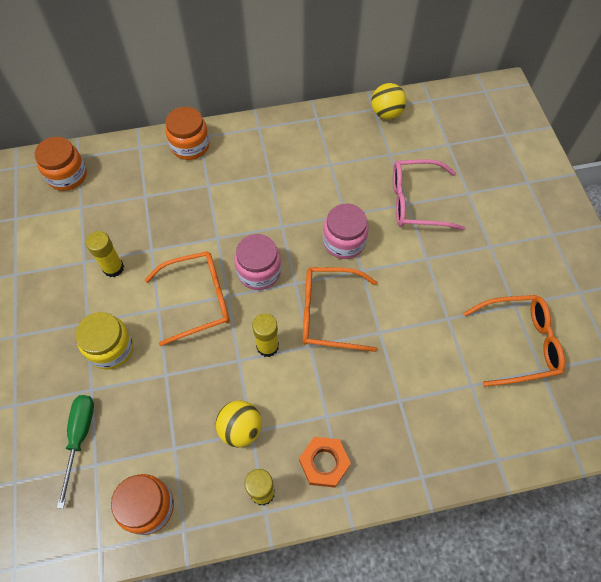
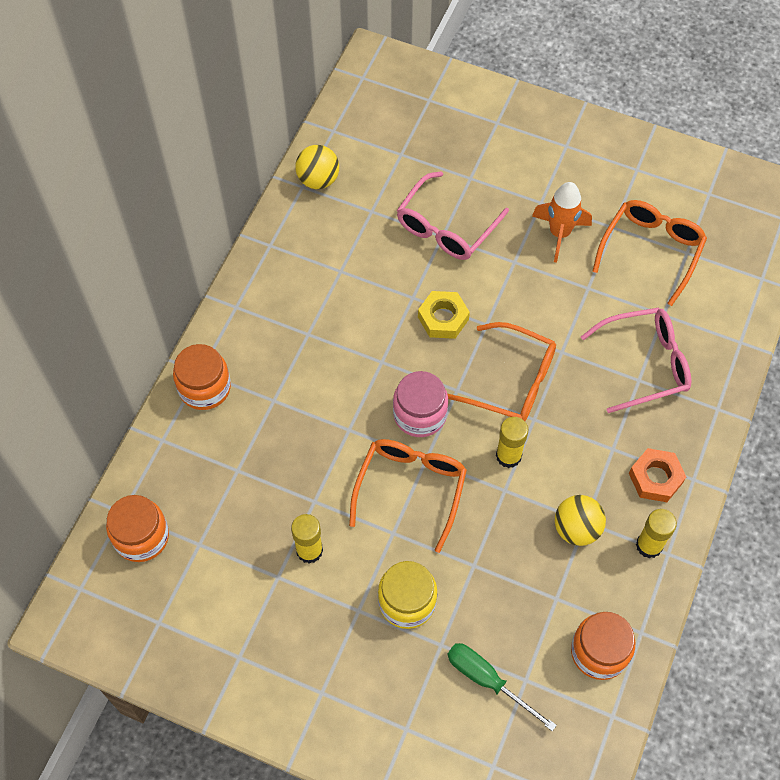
camera: 55 degrees left, 0 degrees up
orange glasses [303,267,377,352] -> orange glasses turned 105 degrees counterclockwise [447,322,556,421]
pink jar [323,204,369,259] -> yellow nut [418,291,470,339]
none -> orange rocket [532,182,592,263]
none -> pink glasses [581,308,691,413]

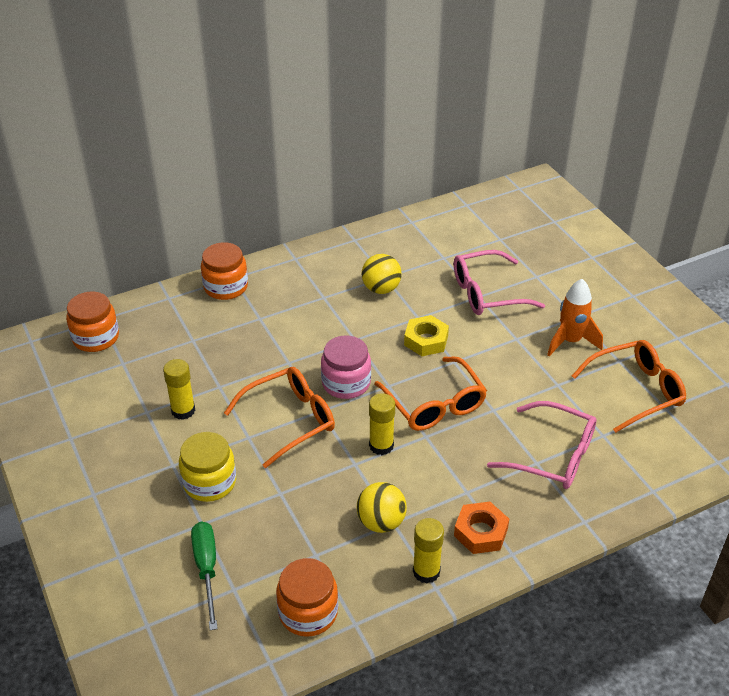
camera: 40 degrees right, 20 degrees down
yellow ball [295,145,339,189] -> yellow ball moved to [362,254,402,294]

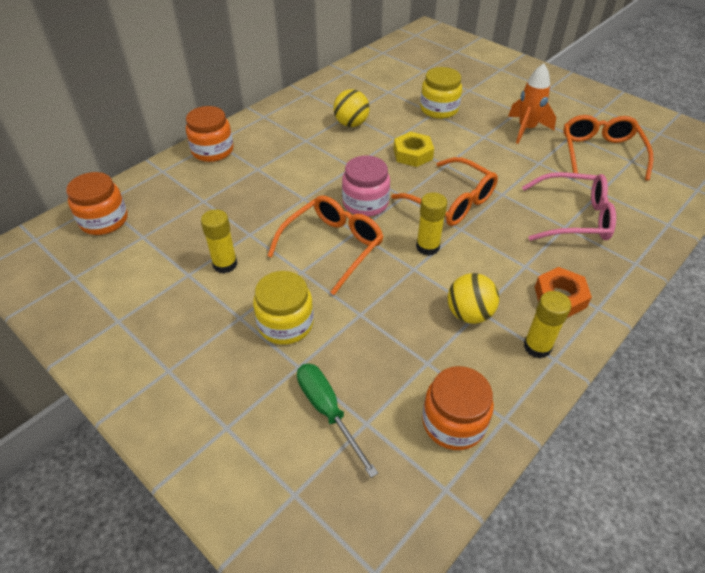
camera: 20 degrees left, 5 degrees up
pink glasses [454,250,545,315] -> yellow jar [420,67,462,119]
orange glasses [572,340,686,433] -> orange glasses turned 45 degrees counterclockwise [563,115,653,181]

